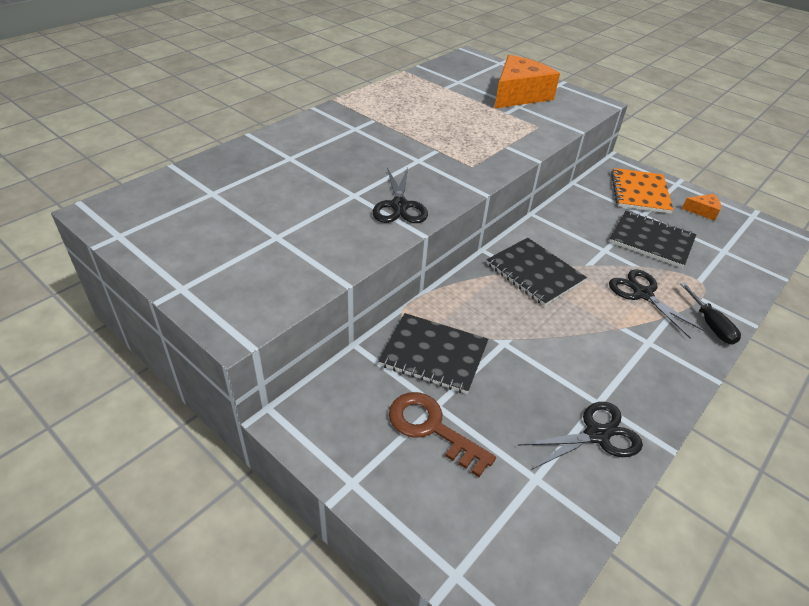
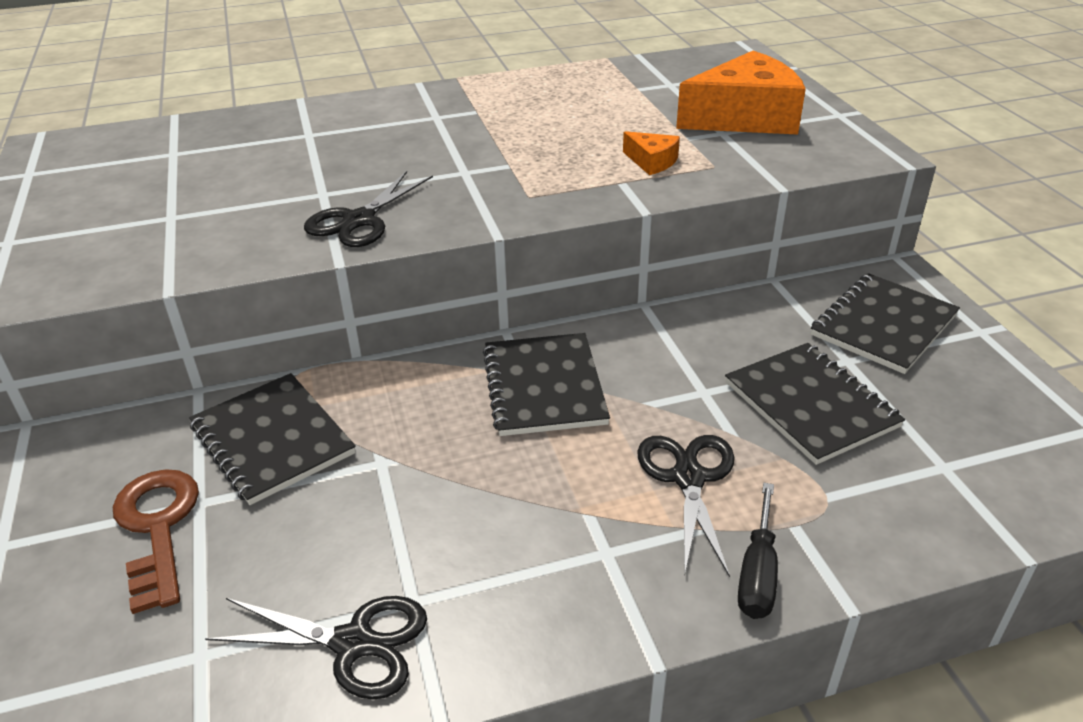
camera: 35 degrees right, 5 degrees down
orange notebook [611,168,673,214] -> black notebook [811,273,960,374]
orange cheese [682,194,721,221] -> orange cheese moved to [623,131,680,175]

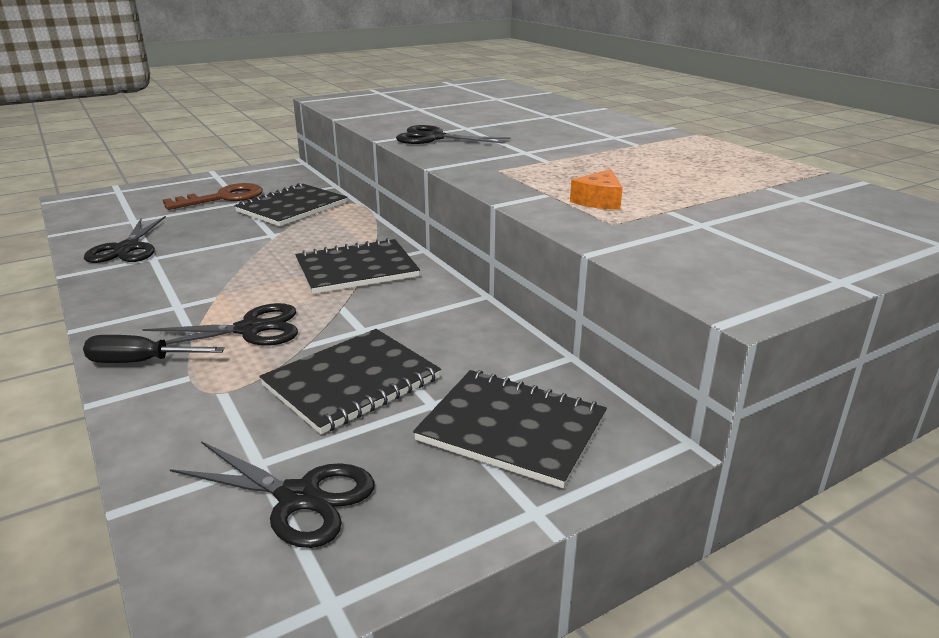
camera: 75 degrees right, 10 degrees down
orange cheese [676,51,806,135] -> none
none -> black scissors [170,441,375,548]

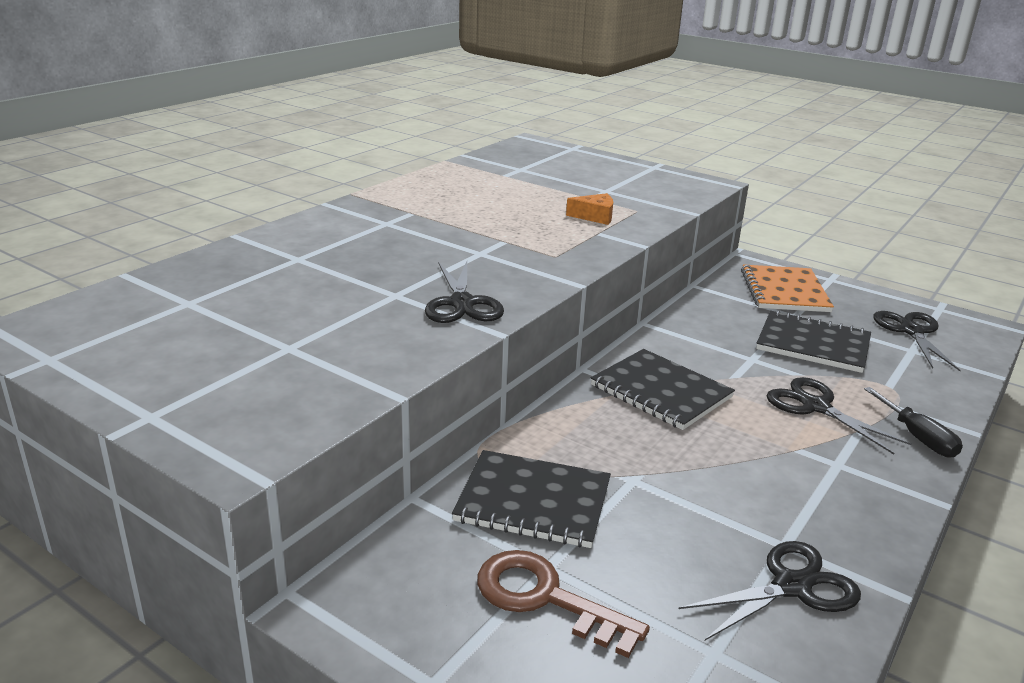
camera: 115 degrees left, 0 degrees up
black notebook [413,370,607,488] -> orange notebook [741,265,834,312]

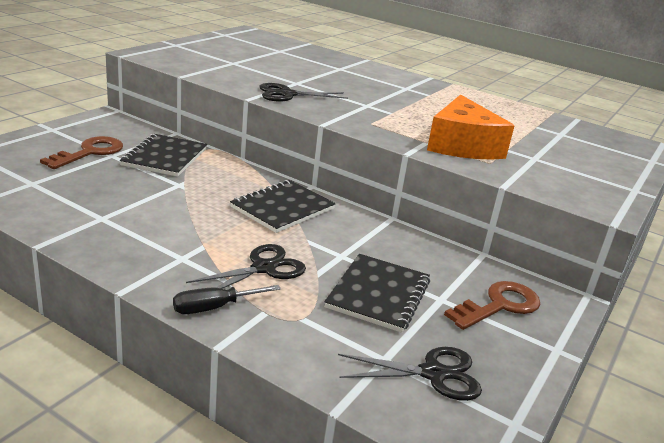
camera: 85 degrees right, 0 degrees up
orange cheese [566,193,613,225] -> orange cheese [427,94,514,160], size x2.24
black scissors [679,541,861,641] -> none
orange notebook [741,265,834,312] -> brown key [444,281,540,330]

